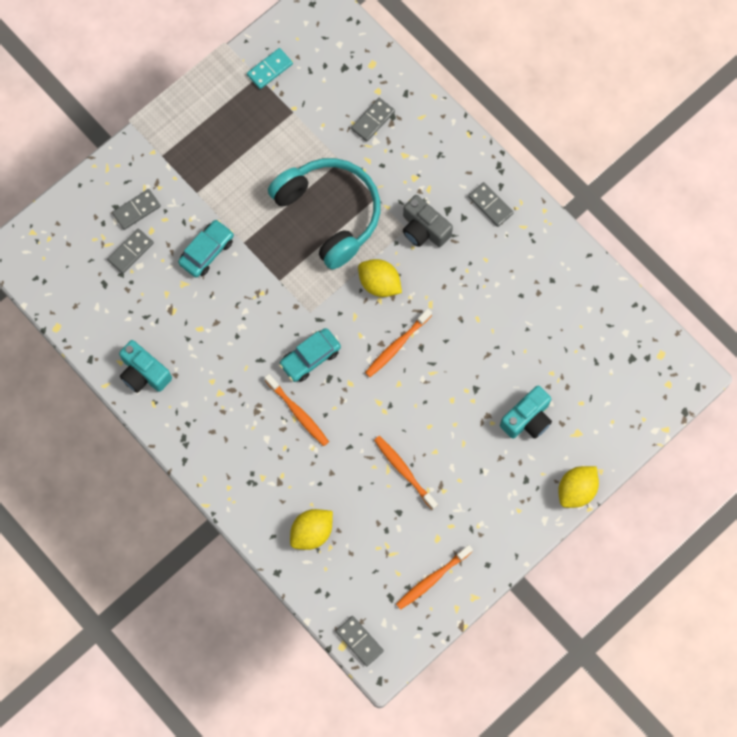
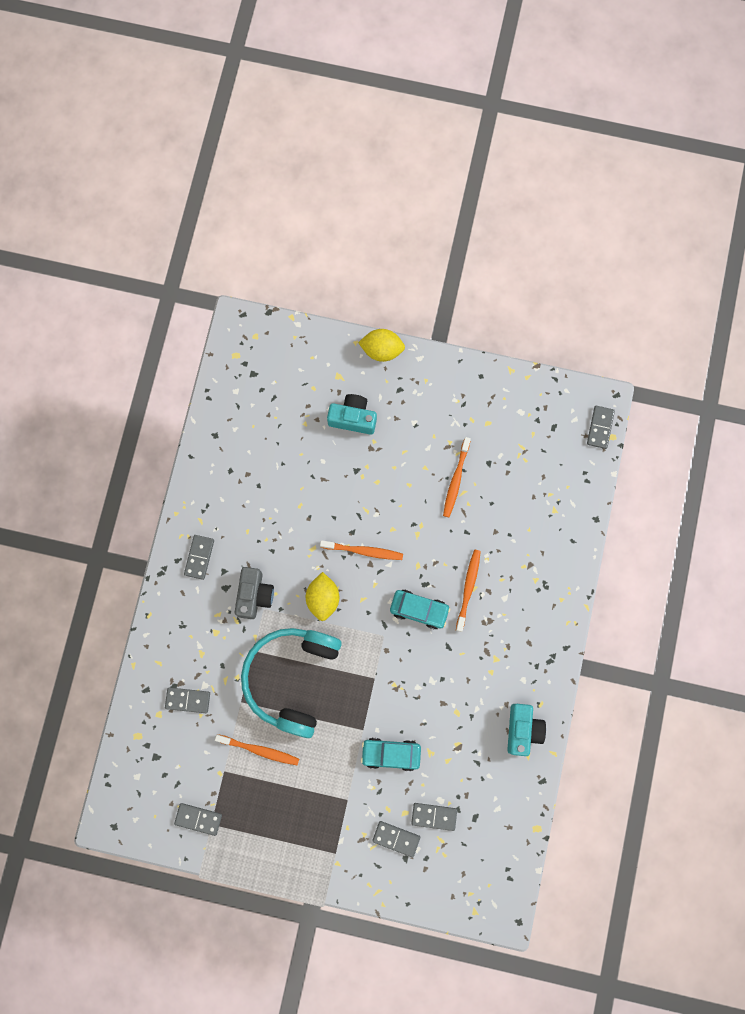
camera: 125 degrees left, 5 degrees up
turquoise domino [247,48,293,89] -> grey domino [174,803,222,836]
yellow lemon [290,509,333,550] -> none
orange toothbrush [396,545,473,610] -> orange toothbrush moved to [215,734,299,765]

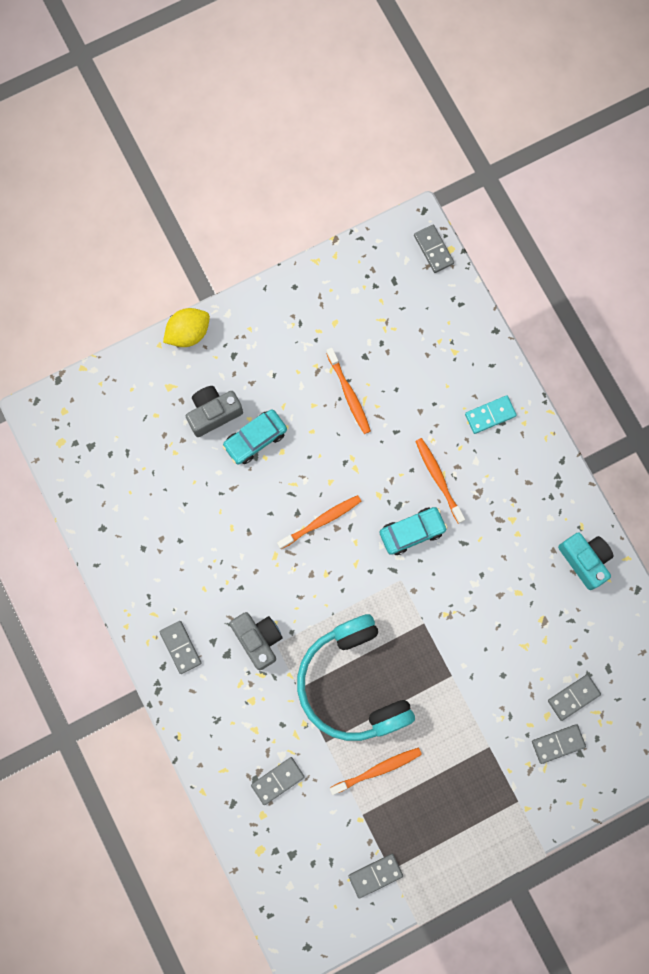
camera: 40 degrees left, 0 degrees up
yellow lemon [306,572,340,621] -> none
turquoise camera [327,394,377,435] -> grey camera [186,386,243,437]
turquoise car [361,738,421,771] -> turquoise car moved to [222,410,287,465]
none -> turquoise domino [465,395,517,434]

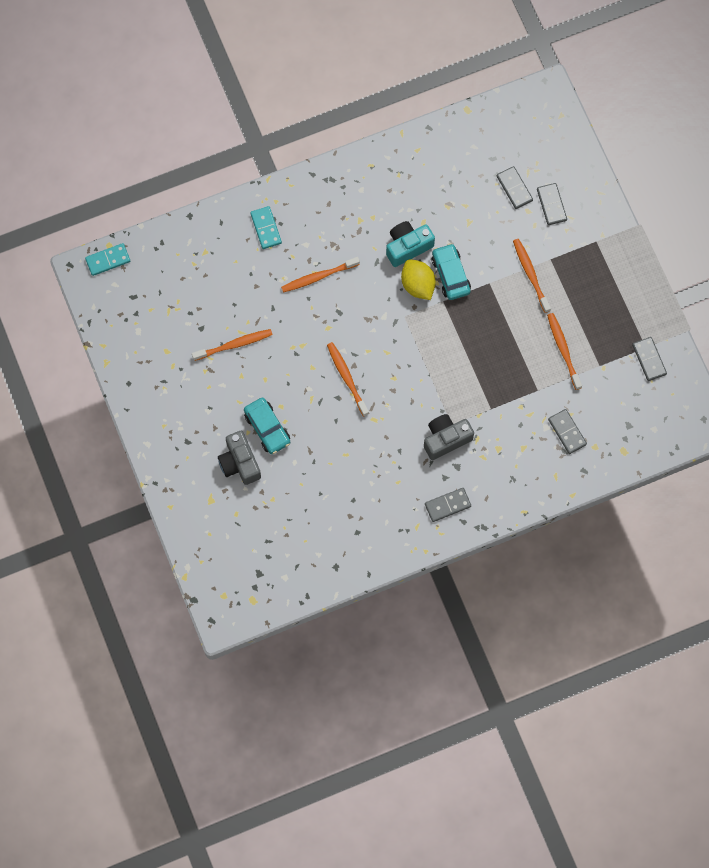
camera: 85 degrees left, 5 degrees down
yellow lemon [163,308,210,347] -> yellow lemon moved to [401,259,436,300]
turquoise headphones [297,614,415,741] -> none
turquoise car [380,507,448,555] -> turquoise car moved to [432,243,471,300]
grey domino [414,225,454,273] -> turquoise domino [85,243,130,276]
turquoise camera [558,532,614,590] -> turquoise camera moved to [386,221,435,267]
none -> orange toothbrush [513,239,551,313]

